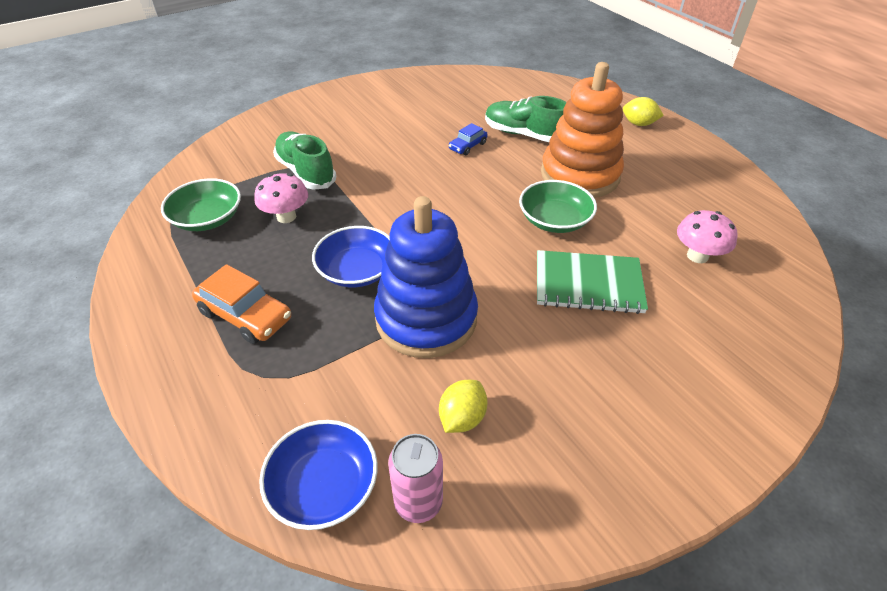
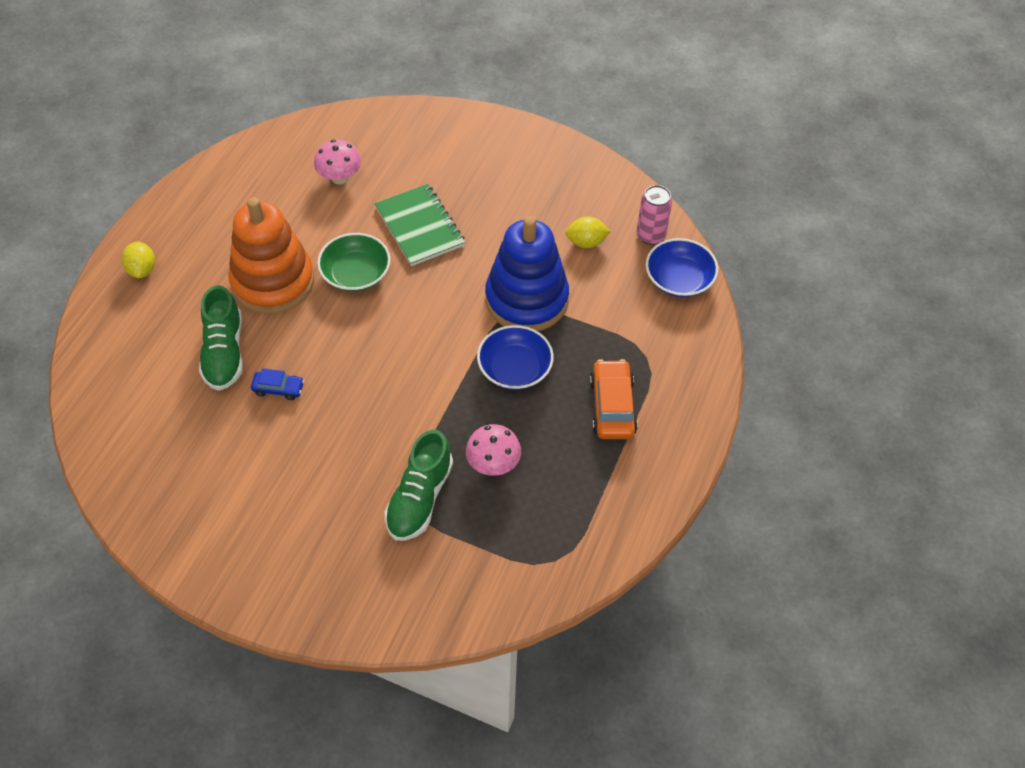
camera: 125 degrees left, 10 degrees up
green bowl [161,178,241,231] -> none

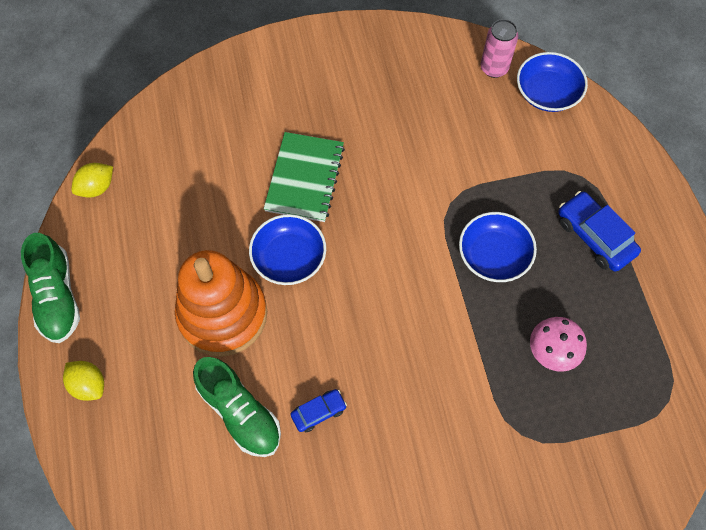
camera: 35 degrees left, 10 degrees up
pink mushroom [314,139,361,185] -> none
green bowl [317,233,391,292] -> blue bowl [249,214,326,285]
green notebook [375,184,465,266] -> green notebook turned 75 degrees clockwise [264,132,345,222]
green shoe [384,430,453,541] -> green shoe moved to [21,233,80,343]
blue stacking toy [485,216,569,331] -> none
yellow lemon [565,216,611,248] -> yellow lemon moved to [71,163,113,198]
orange car [590,359,638,439] -> blue car [558,191,641,272]

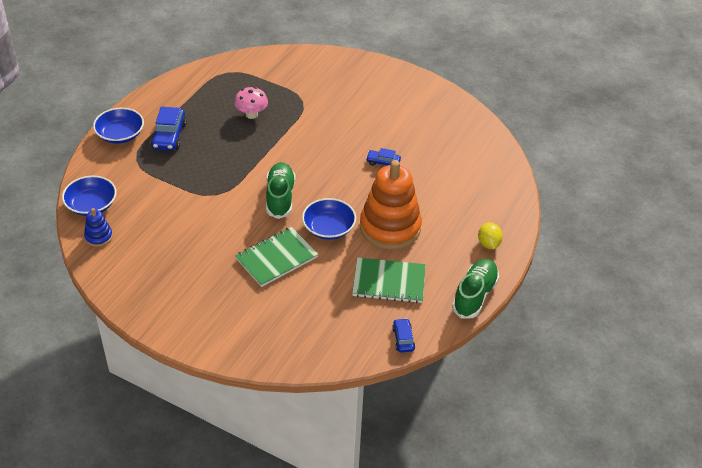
camera: 140 degrees left, 20 degrees down
yellow lemon [71,163,113,198] -> blue car [392,318,415,352]
green shoe [193,357,281,457] -> green shoe moved to [266,162,295,219]
blue bowl [459,212,537,282] -> blue bowl moved to [93,108,144,144]
pink can [481,19,518,78] -> blue stacking toy [84,208,113,247]
none -> green notebook [352,257,426,303]

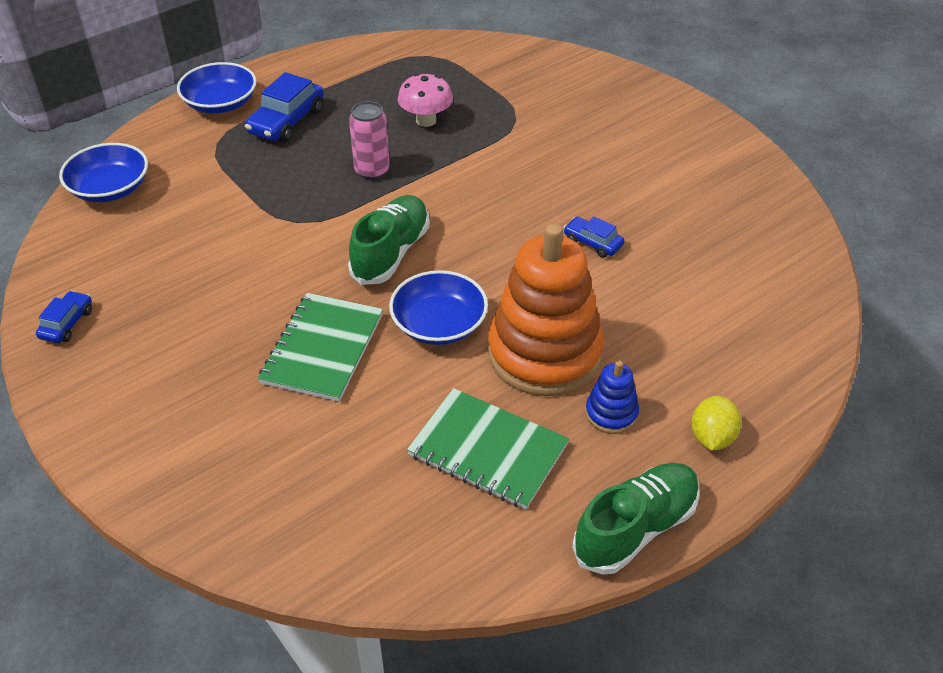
camera: 25 degrees right, 0 degrees up
blue stacking toy [84,208,113,247] -> blue stacking toy moved to [585,361,639,434]
green notebook [235,227,318,287] -> green notebook turned 60 degrees counterclockwise [258,293,383,402]
blue car [392,318,415,352] -> blue car moved to [36,291,92,343]
none -> pink can [349,101,390,180]

